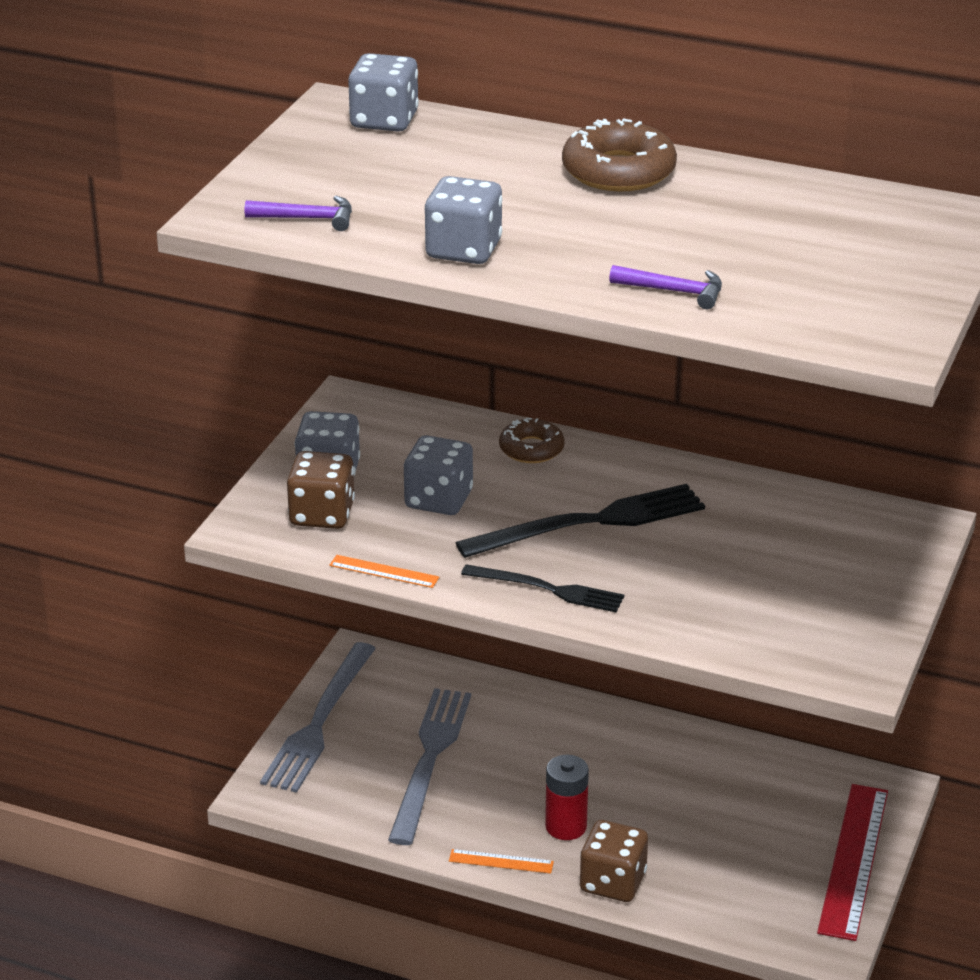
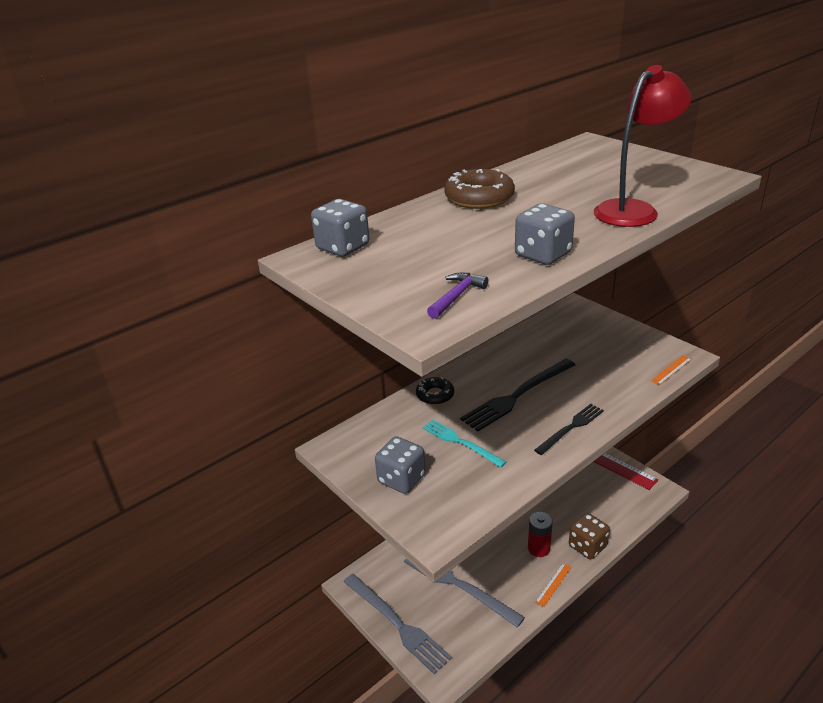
camera: 60 degrees left, 0 degrees up
brown dice [287,451,355,529] -> none
orange ruler [329,555,439,588] -> orange ruler moved to [651,355,692,385]
grey dice [404,435,473,515] -> turquoise fork [423,420,506,468]
black fork [456,484,705,558] -> black fork turned 135 degrees counterclockwise [460,359,576,432]
brown donut [499,418,565,463] -> black donut [416,377,454,405]
purple hammer [609,265,722,309] -> red lamp [594,65,692,227]

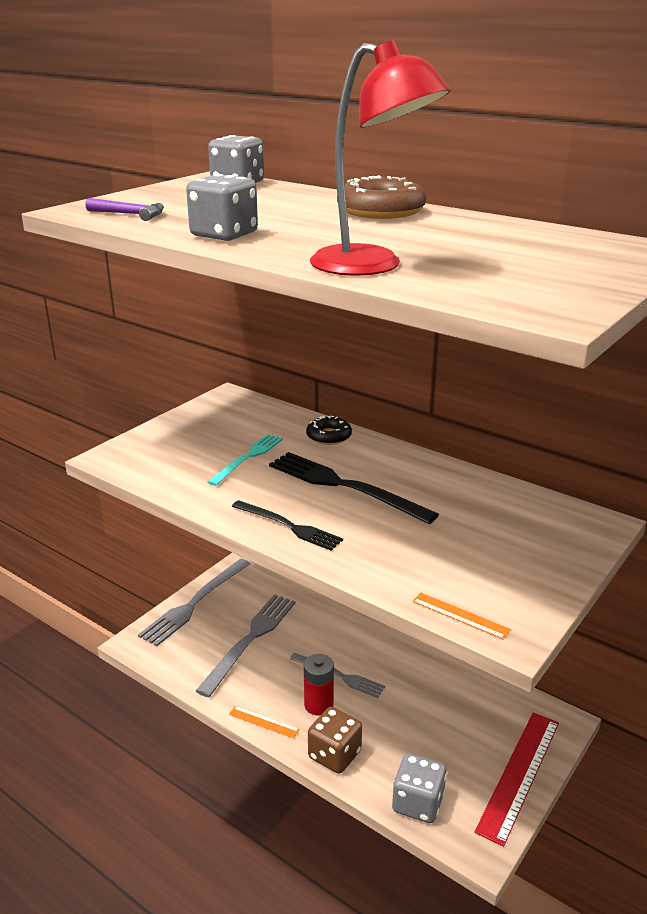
camera: 75 degrees right, 5 degrees down
grey dice [375,436,425,494] -> grey dice moved to [392,753,446,823]
none -> grey fork [290,653,385,698]

